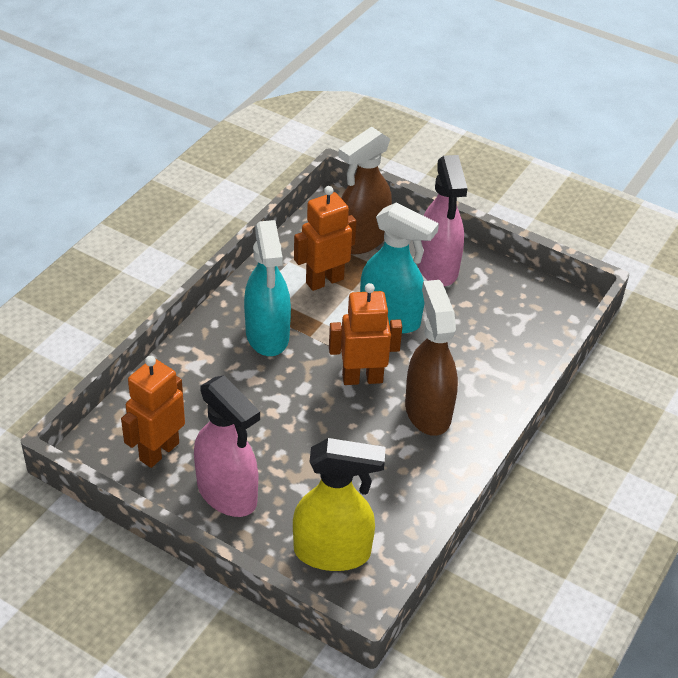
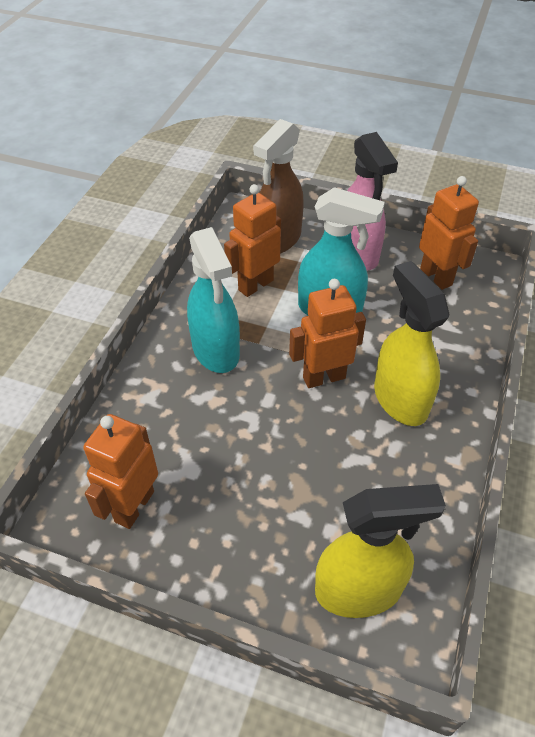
camera: 10 degrees left, 5 degrees up
pink spray bottle [194,375,260,517] -> none
brown spray bottle [405,280,458,436] -> yellow spray bottle [374,261,449,426]
none -> orange robot [419,176,479,290]

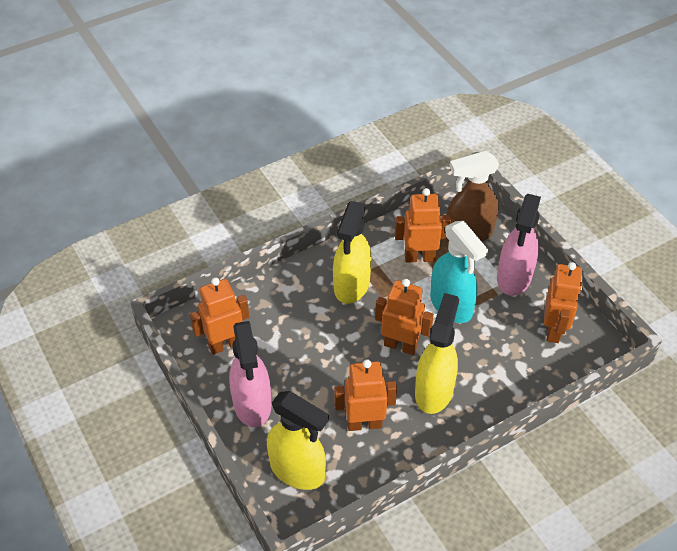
camera: 40 degrees right, 0 degrees up
turquoise spray bottle [187,227,240,373] -> yellow spray bottle [333,201,372,304]
none -> pink spray bottle [229,321,272,427]
none -> orange robot [334,359,397,431]

